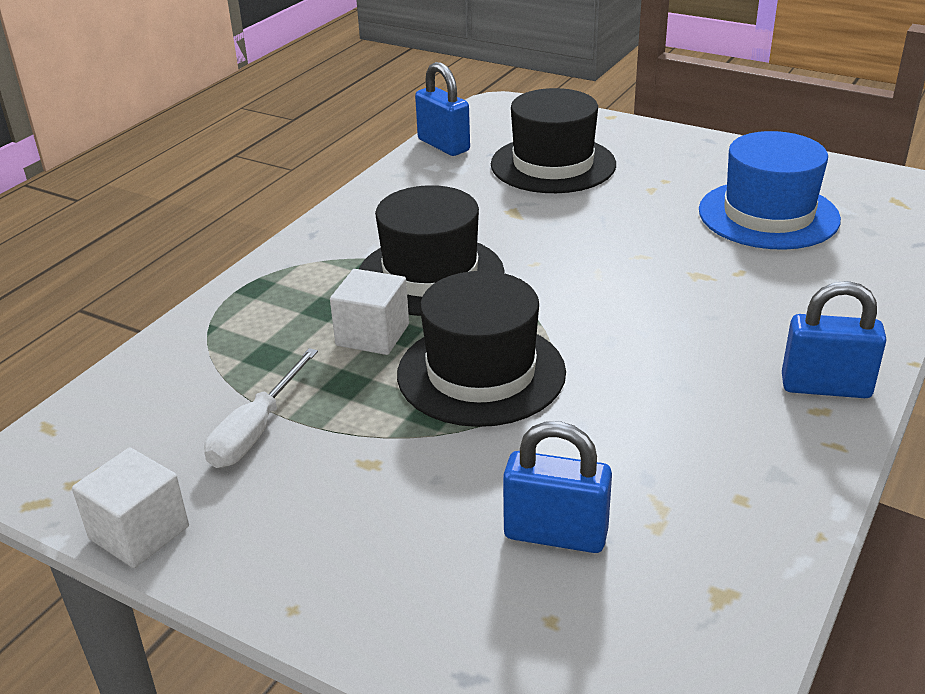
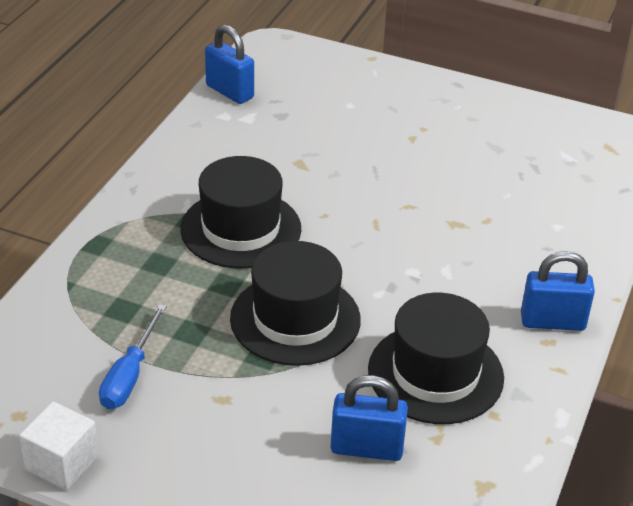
camera: 10 degrees left, 5 degrees up
white screwdriver [204,348,318,468] -> blue screwdriver [99,304,167,409]
white cube [330,269,409,355] -> none
black hat [491,88,616,193] -> black hat moved to [368,292,504,424]
blue hat [699,131,841,250] -> none

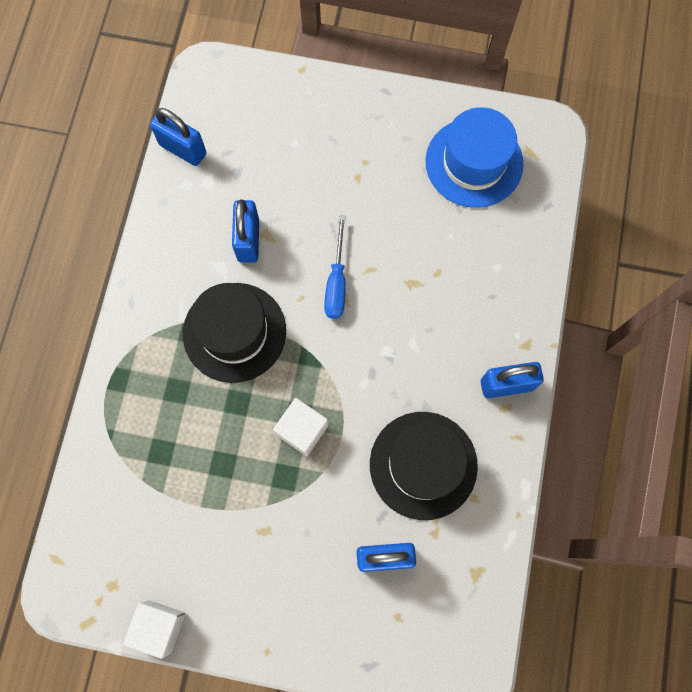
camera: 10 degrees left, 35 degrees up
blue screwdriver [99,304,167,409] -> blue screwdriver moved to [324,215,346,319]
black hat [230,241,361,366] -> white cube [273,398,328,456]
none -> blue padlock [232,200,259,263]
none -> blue hat [426,107,524,208]

